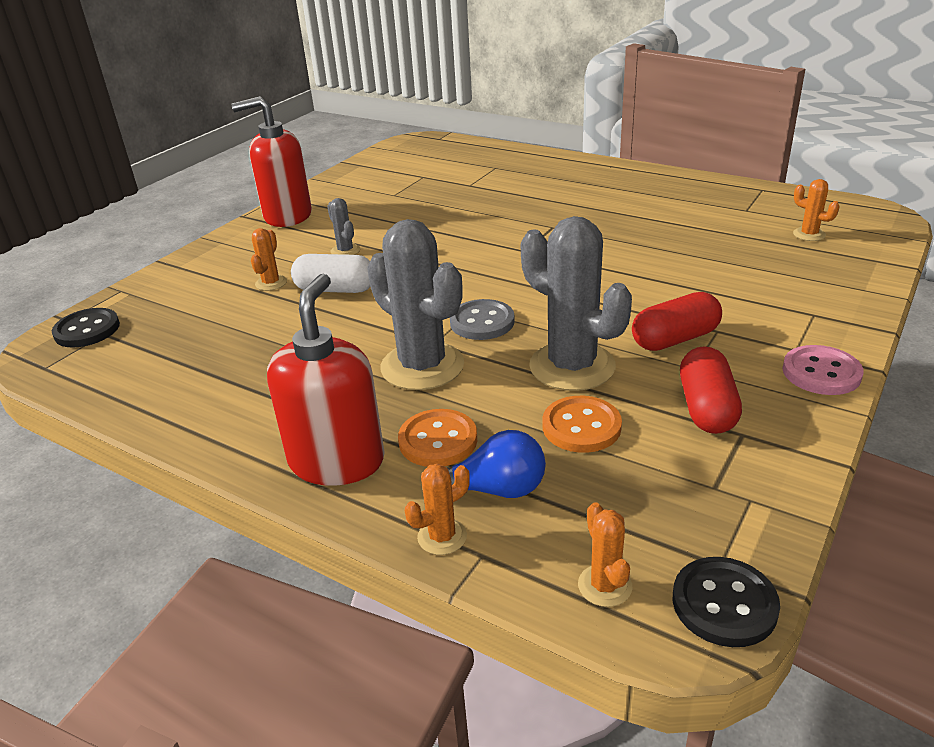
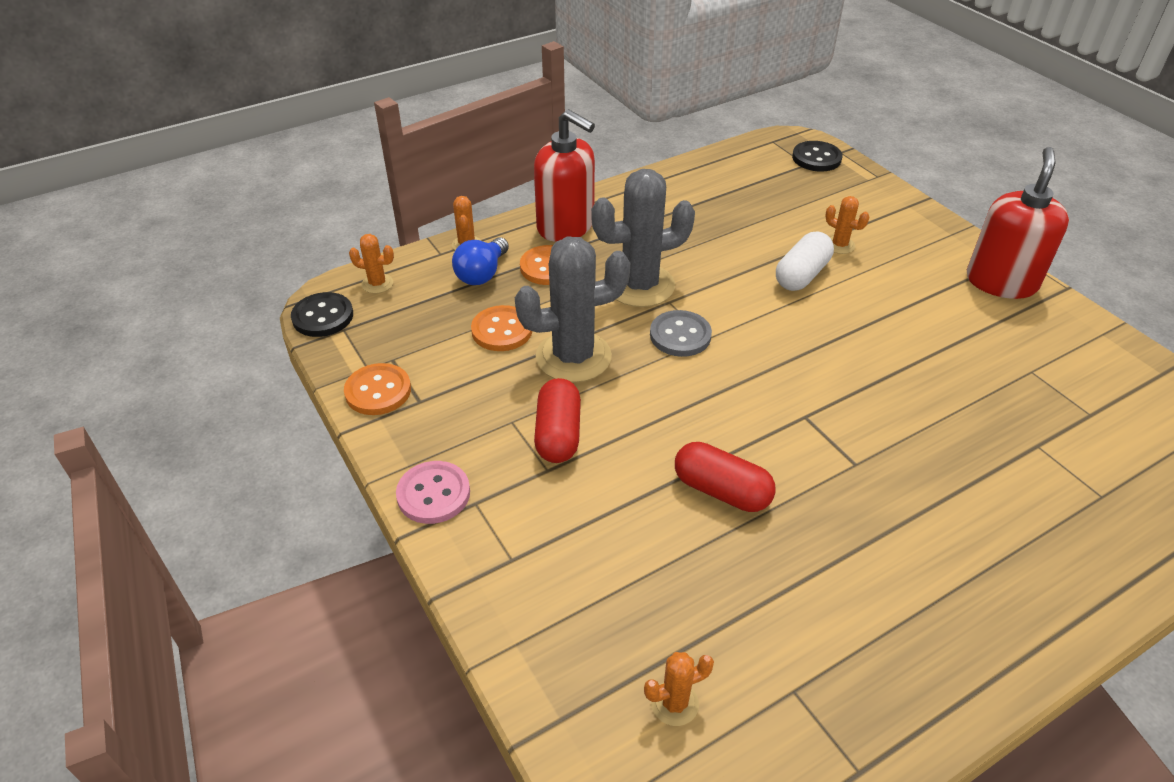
camera: 115 degrees right, 10 degrees up
grey cactus [327,198,360,255] -> none
red capsule [680,346,742,434] -> red capsule moved to [675,442,776,512]
none -> orange button [344,363,411,415]

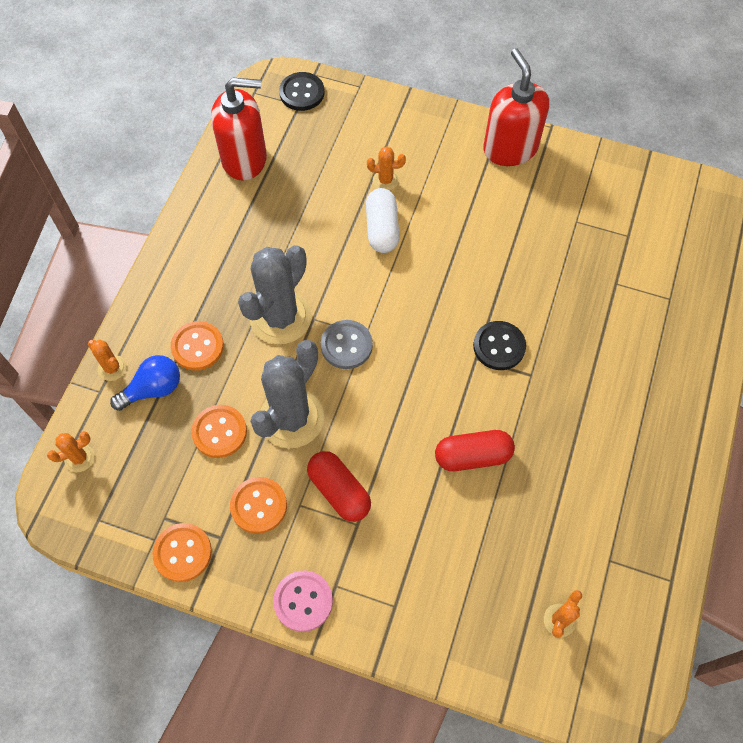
camera: 40 degrees left, 20 degrees up
black button [291,292,353,337] -> black button moved to [473,321,526,370]
blue light bulb [452,237,509,285] -> blue light bulb turned 105 degrees counterclockwise [110,355,180,411]
red soap dispenser [534,109,595,242] -> red soap dispenser moved to [211,77,267,181]
none -> orange button [230,477,287,534]

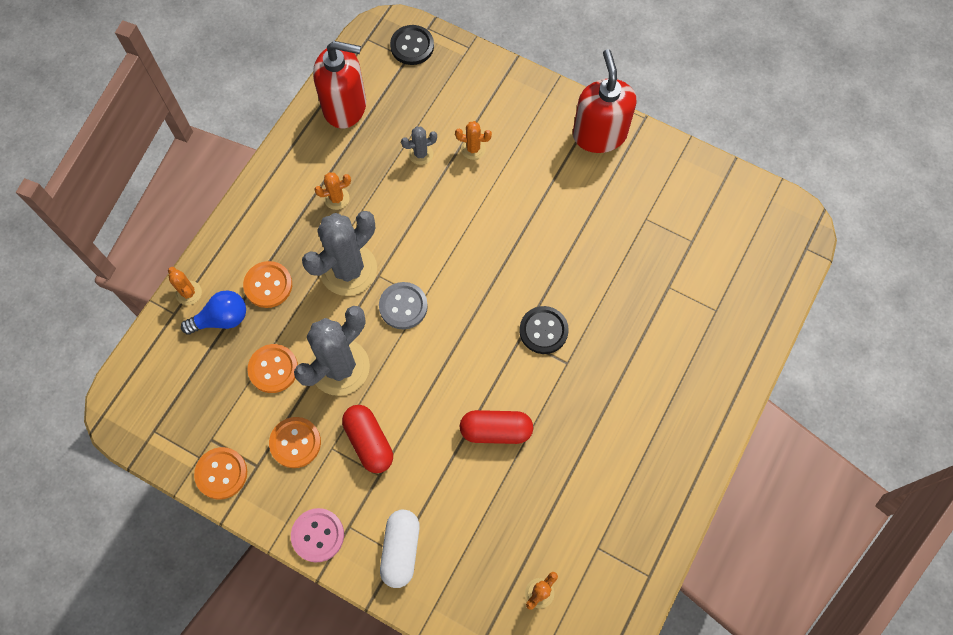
camera: 10 degrees right, 5 degrees up
orange cactus [47,431,95,472] -> orange cactus moved to [314,172,351,210]
white capsule [366,188,400,253] -> white capsule moved to [380,510,420,588]
none -> grey cactus [401,127,437,165]

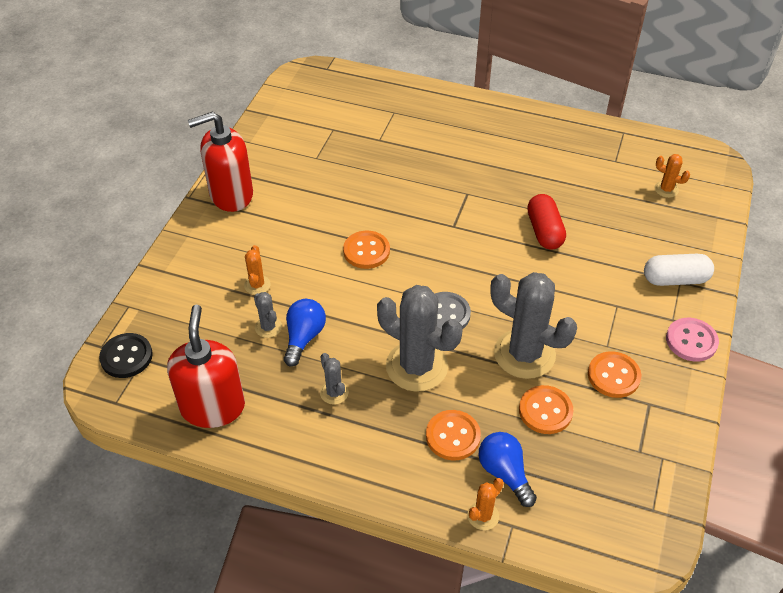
camera: 100 degrees left, 20 degrees down
orange button [194,447,247,499] -> orange button moved to [343,231,390,269]
orange cactus [314,172,351,210] -> grey cactus [320,353,349,405]
red capsule [342,405,393,473] -> none
black button [519,306,569,354] -> none
none -> blue light bulb [284,299,326,367]

